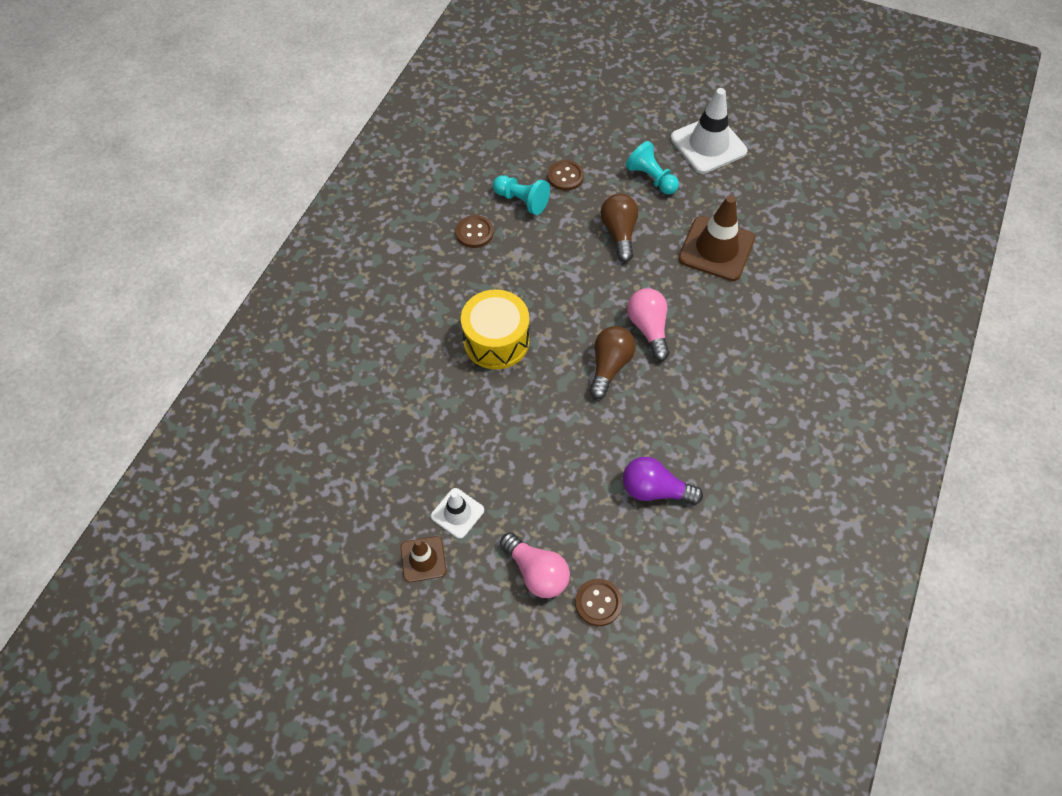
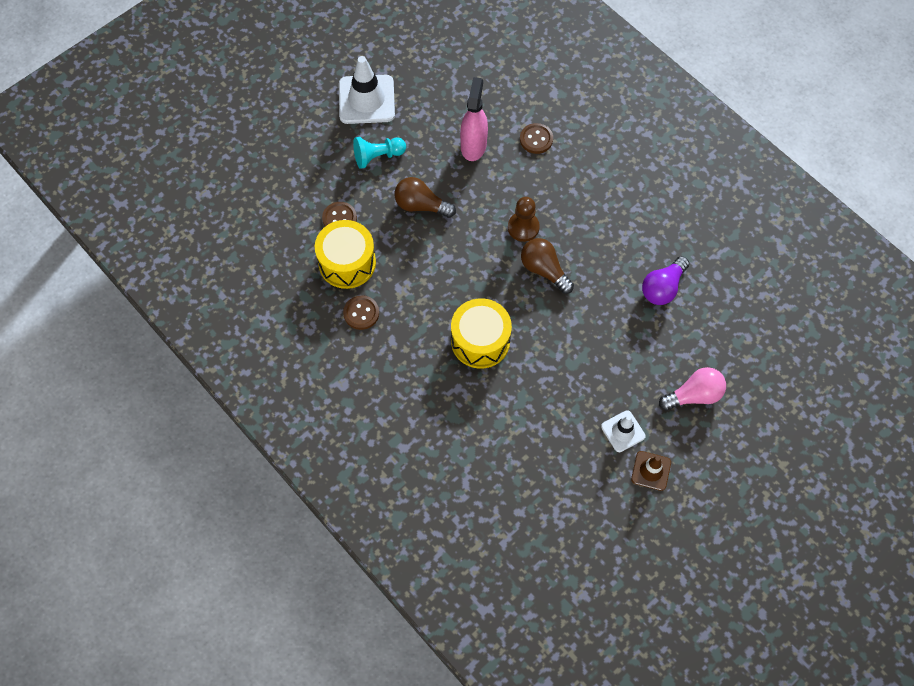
camera: 65 degrees left, 5 degrees up
turquoise pawn [493,175,550,215] -> yellow drum [315,220,376,289]
brown button [575,579,622,626] -> brown button moved to [520,123,553,154]
pink light bulb [627,288,669,361] -> brown pawn [508,197,540,242]
brown traffic cone [678,195,755,281] -> pink spray bottle [460,77,488,161]

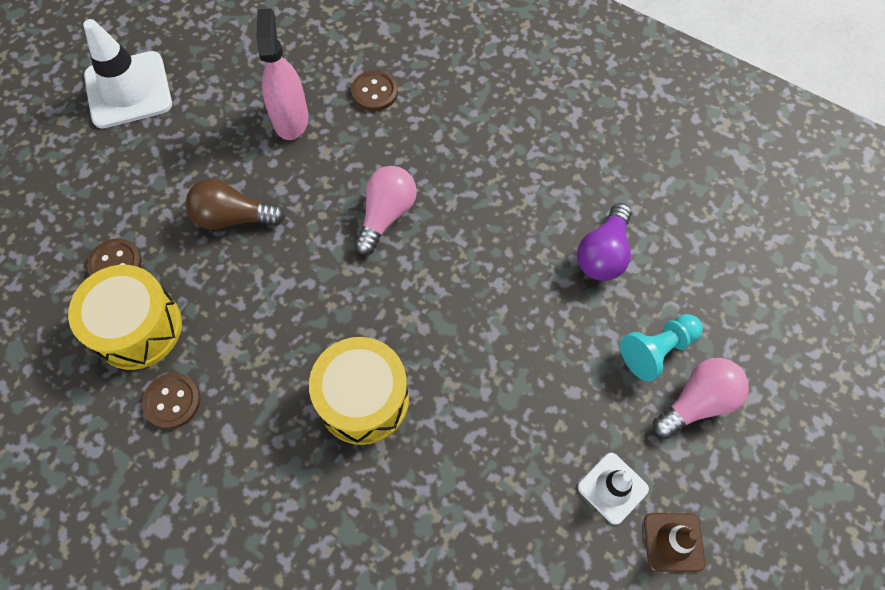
camera: 15 degrees left, 0 degrees up
turquoise pawn [353,137,406,169] -> turquoise pawn moved to [620,314,703,381]
brown pawn [508,197,540,242] -> pink light bulb [354,166,417,255]
brown light bulb [521,238,574,294] -> none

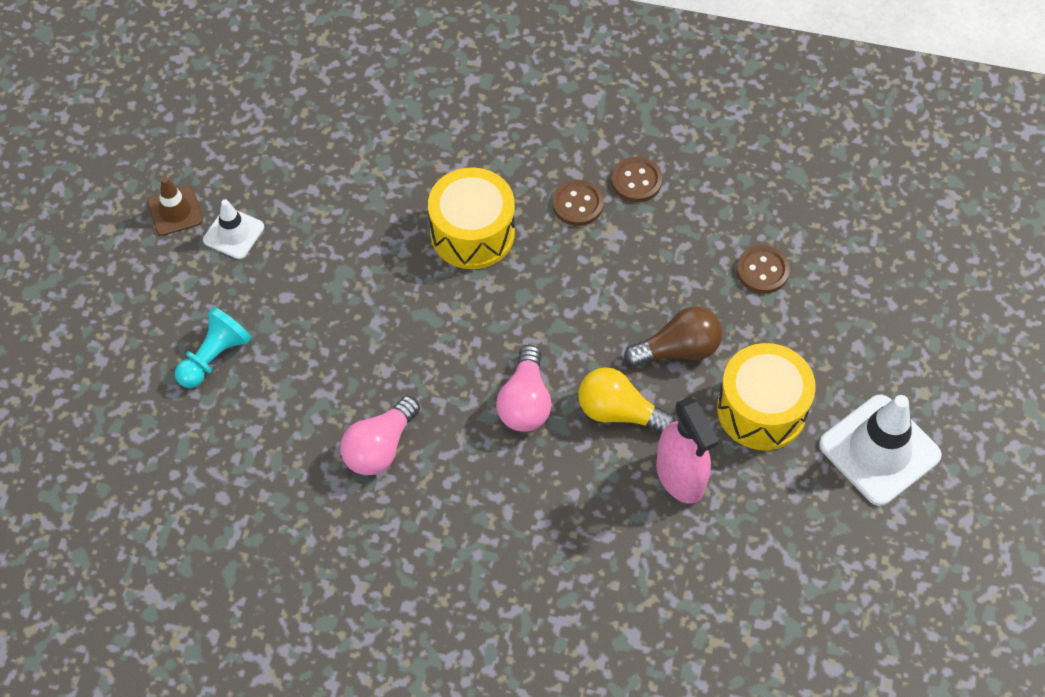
camera: 160 degrees right, 5 degrees down
yellow drum [68,265,182,370] -> yellow drum moved to [717,343,816,450]
brown button [351,70,398,111] -> brown button moved to [552,180,604,226]
purple light bulb [577,203,632,281] -> none
pink light bulb [653,358,749,439] -> pink light bulb moved to [340,396,420,475]
none -> yellow light bulb [578,367,675,434]

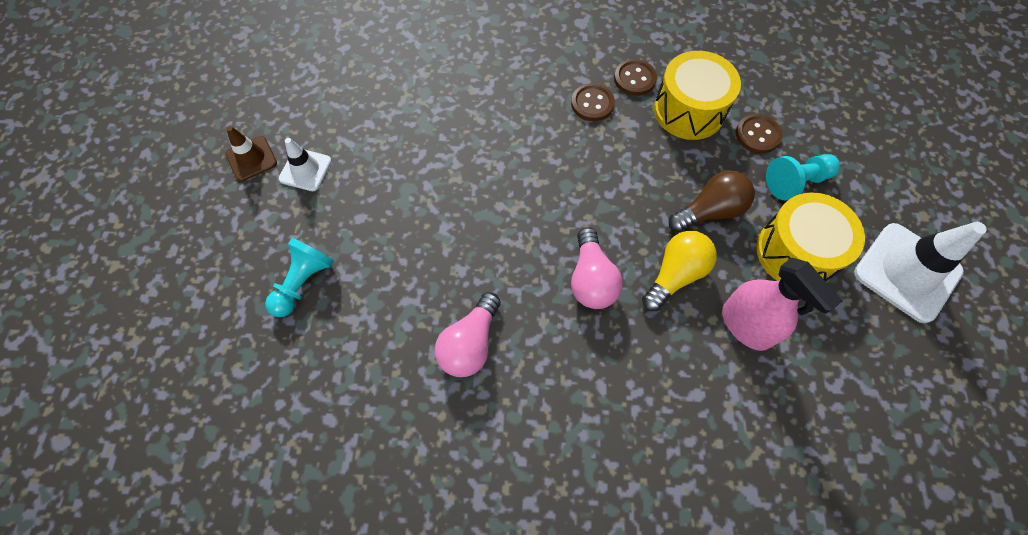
camera: 10 degrees left, 5 degrees up
yellow drum [428,167,515,269] -> yellow drum moved to [654,51,741,140]
yellow light bulb [578,367,675,434] -> yellow light bulb turned 120 degrees clockwise [642,231,717,311]
none -> turquoise pawn [766,154,840,200]

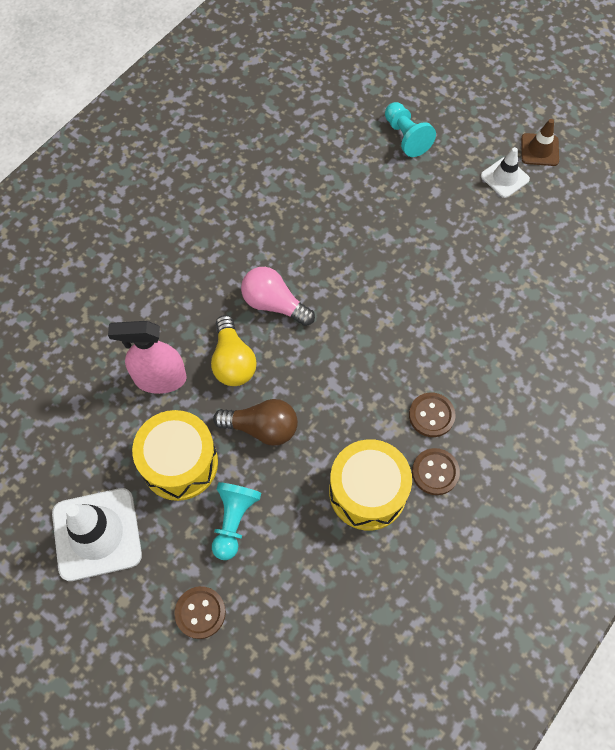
camera: 125 degrees right, 0 degrees up
pink light bulb [434,292,501,377] -> none
brown light bulb [668,170,755,232] -> brown light bulb turned 90 degrees counterclockwise [213,399,298,446]
brown button [736,114,782,154] -> brown button moved to [174,586,226,639]

